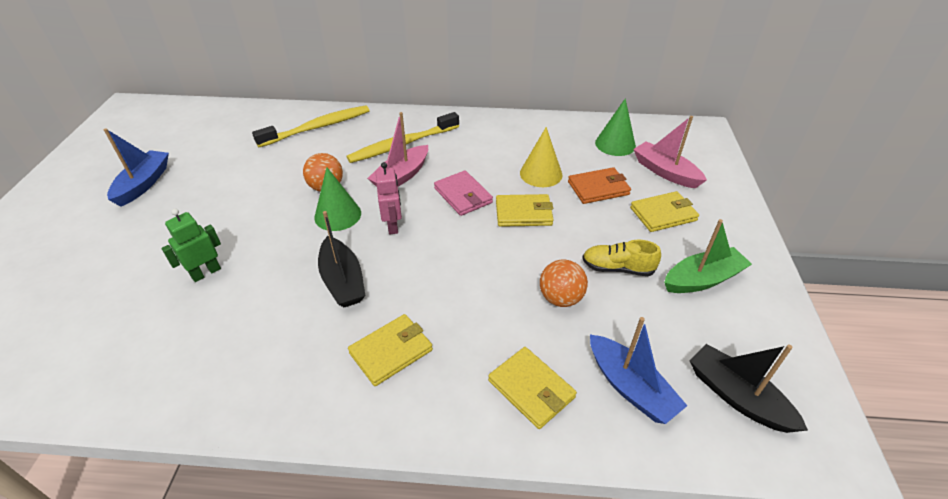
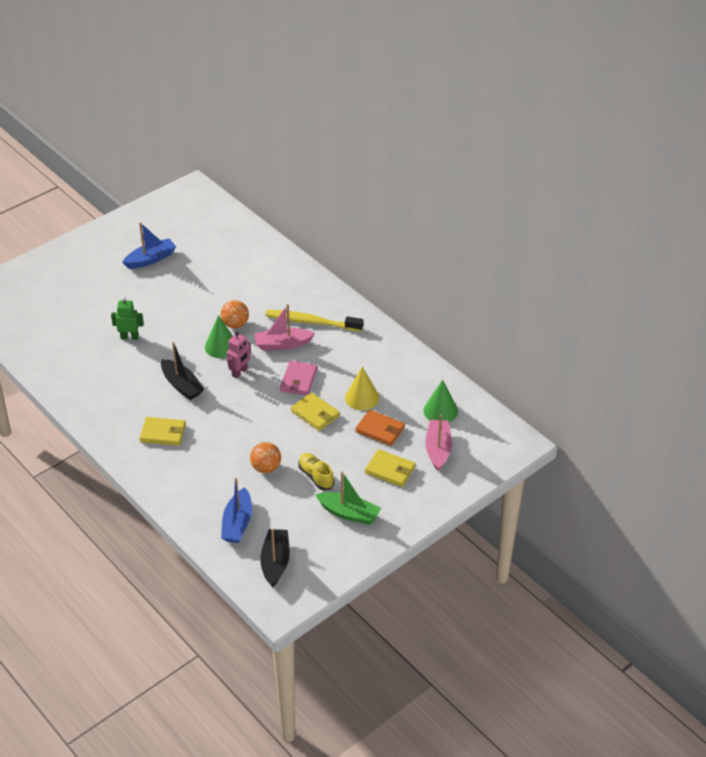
camera: 45 degrees right, 0 degrees up
yellow toothbrush [252,105,370,147] -> none
black boat [318,211,366,307] -> black boat turned 60 degrees counterclockwise [161,342,204,400]
yellow wallet [488,347,577,429] -> none

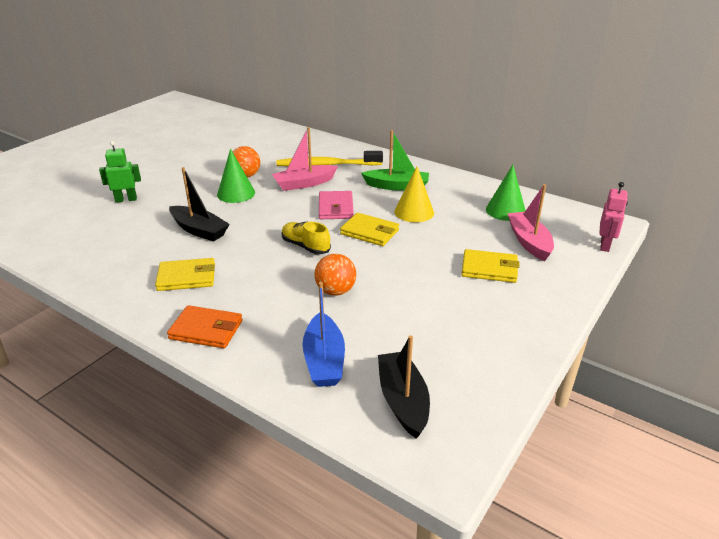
camera: 15 degrees left, 10 degrees down
blue boat [122,222,176,269] -> none
pink robot [227,332,251,378] -> pink robot moved to [599,182,628,252]
yellow shoe [298,453,334,490] -> yellow shoe moved to [282,222,331,255]
green boat [316,472,381,525] -> green boat moved to [361,130,429,191]
orange wallet [355,410,405,446] -> orange wallet moved to [167,305,242,348]

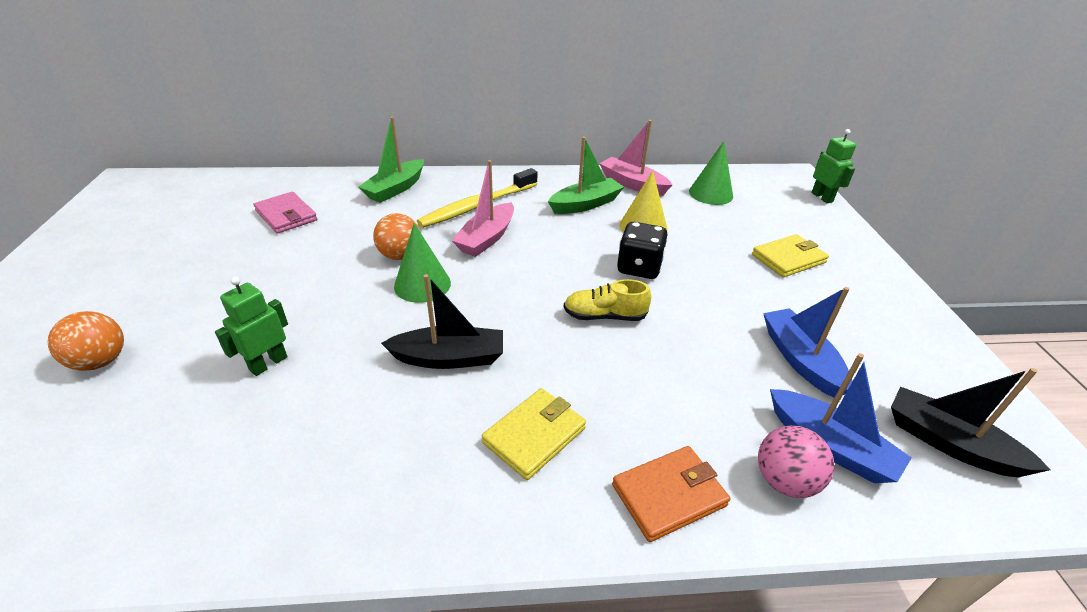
camera: 40 degrees left, 5 degrees up
orange ball [314,254,356,295] -> orange ball moved to [48,311,124,371]
pink wallet [319,191,354,219] -> pink wallet moved to [254,192,317,234]
yellow wallet [340,213,399,246] -> black dice [617,222,668,279]
pink boat [507,184,554,261] -> pink boat moved to [599,120,672,196]
pink robot [599,182,628,252] -> green robot [811,129,856,203]
none -> green boat [358,117,424,203]
none -> pink ball [758,425,834,498]
none -> blue boat [763,287,853,398]

